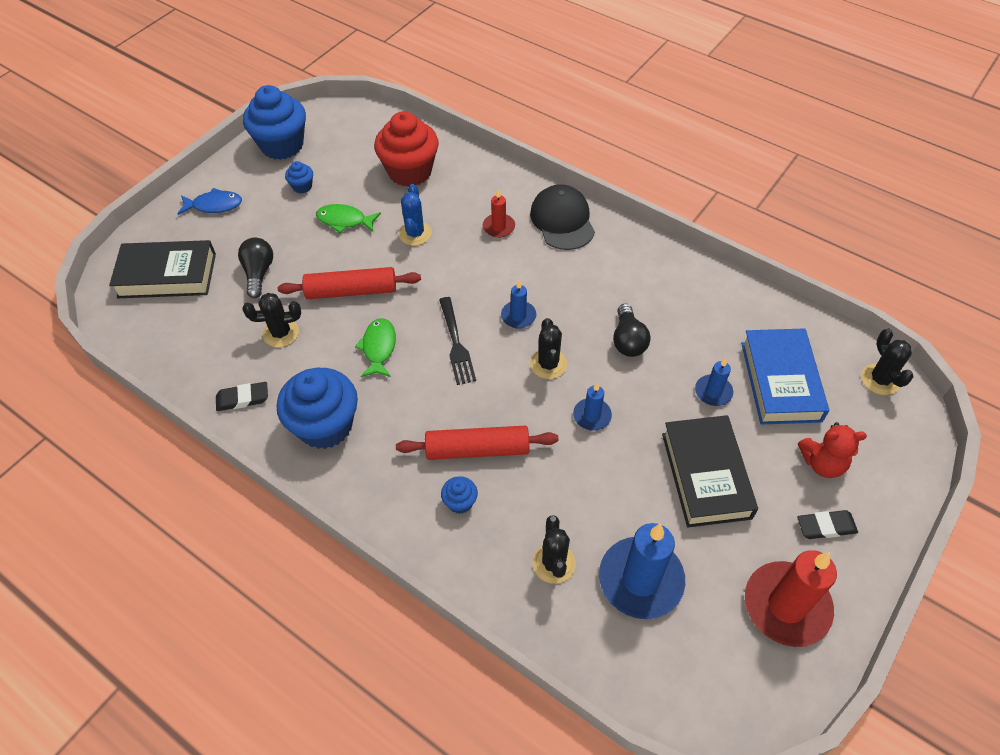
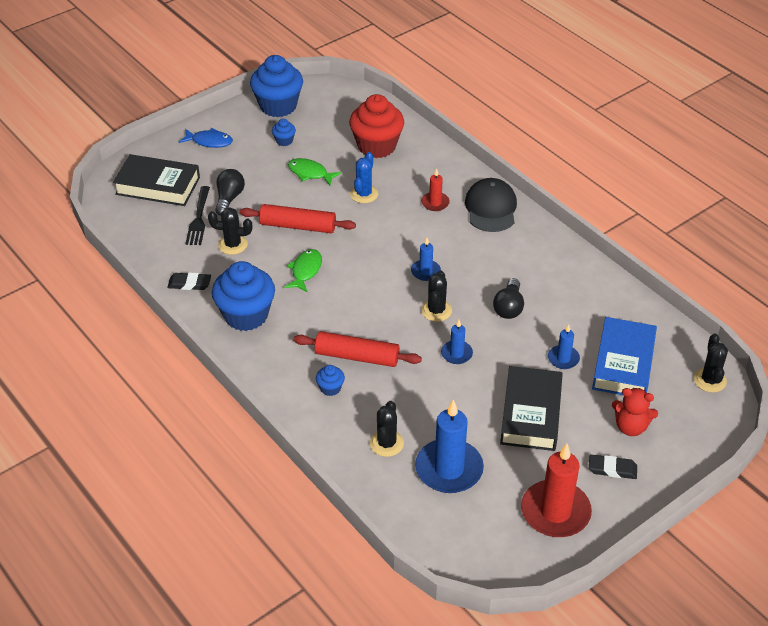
camera: 15 degrees right, 10 degrees down
black fork [439,297,476,385] -> black fork moved to [185,186,210,245]

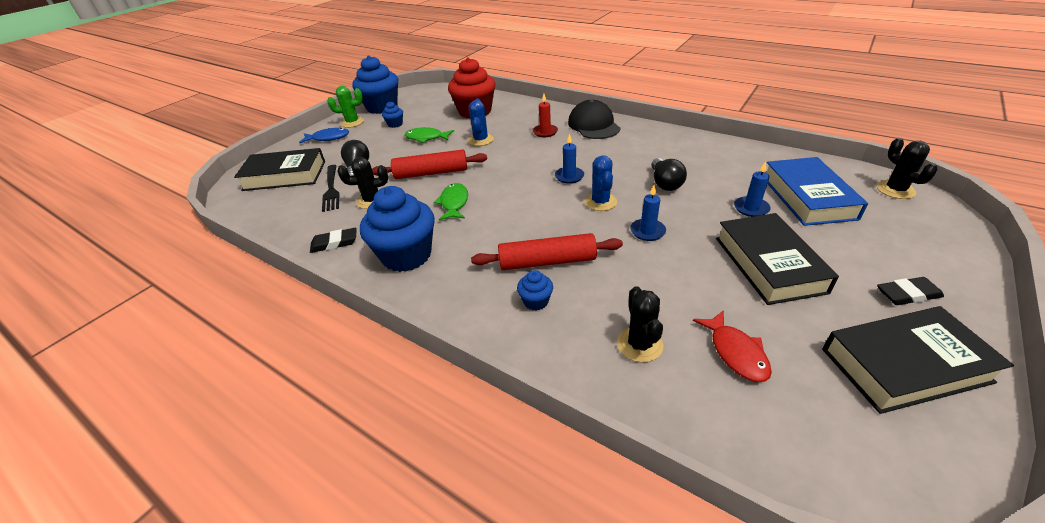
camera: 15 degrees left, 5 degrees down
blue candle [415,400,484,493] -> red fish [693,310,772,382]
black cactus [421,270,452,322] -> blue cactus [585,155,617,211]
red candle [521,443,592,537] -> black book [822,306,1014,414]
red teddy bear [612,388,658,436] -> none
none -> green cactus [327,86,364,128]

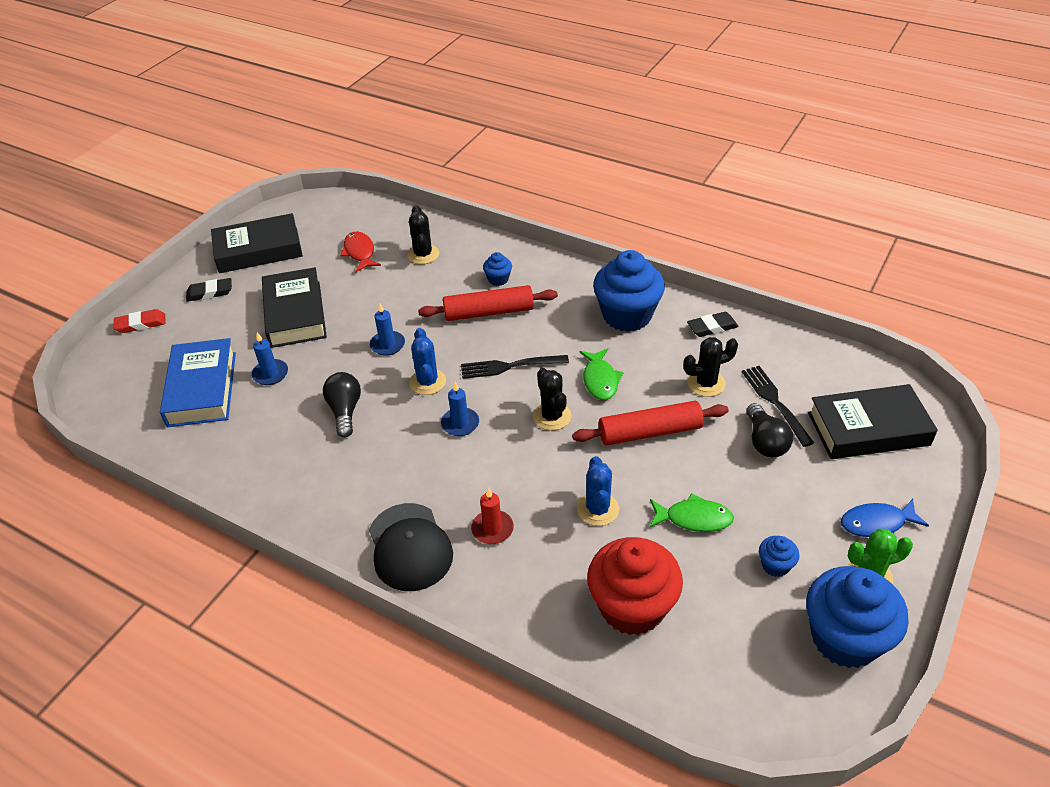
camera: 175 degrees right, 5 degrees up
black cactus [877,138,937,199] -> black cactus moved to [533,368,571,430]
none -> red eraser [114,309,166,333]
none -> black fork [461,355,569,379]

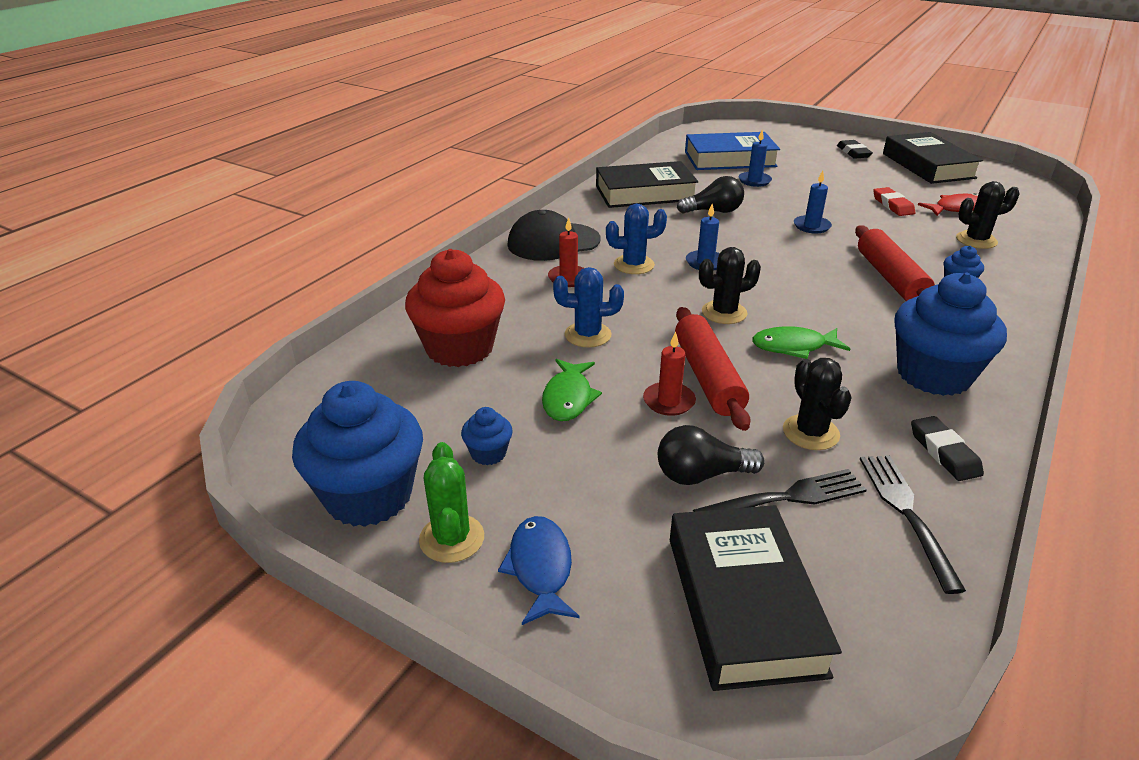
camera: 90 degrees right, 10 degrees down
red eraser [114,309,166,333] -> red eraser moved to [873,187,915,216]
black book [262,267,327,348] -> black book moved to [596,161,698,208]
blue cactus [409,328,446,395] -> blue cactus moved to [606,204,667,274]
black fork [461,355,569,379] -> black fork moved to [860,455,966,594]
none -> red candle [643,332,696,416]

